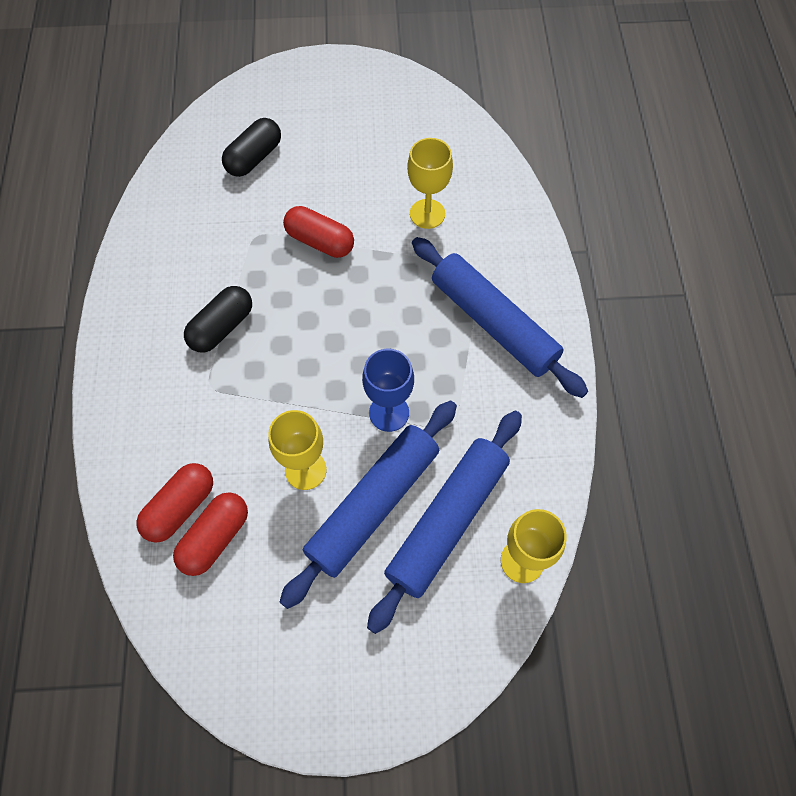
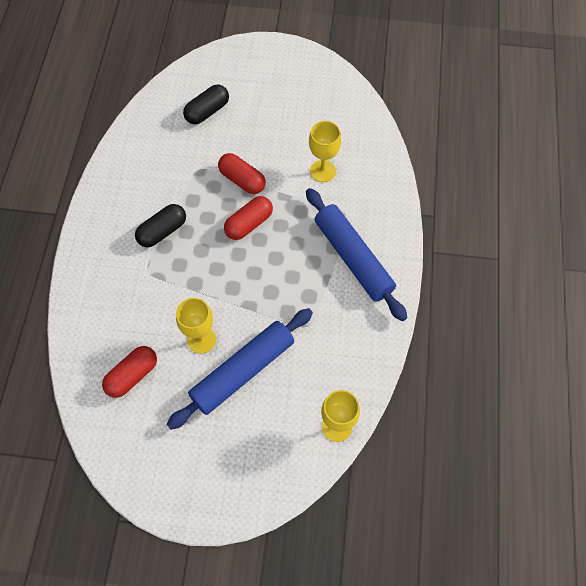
camera: 10 degrees right, 0 degrees up
red capsule [136,463,213,543] -> red capsule moved to [224,196,273,240]
blue goblet [362,349,414,432] -> none
blue rolling pin [367,411,522,634] -> none

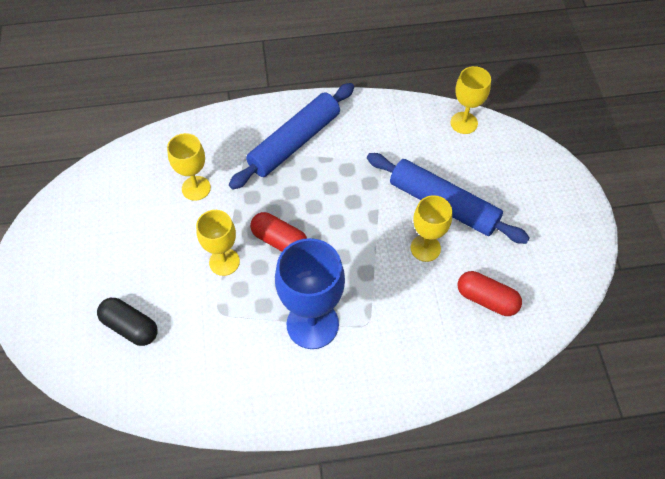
camera: 105 degrees left, 5 degrees down
black capsule [135,204,186,248] -> blue goblet [275,238,345,349]
red capsule [218,153,266,194] -> yellow goblet [196,210,240,276]

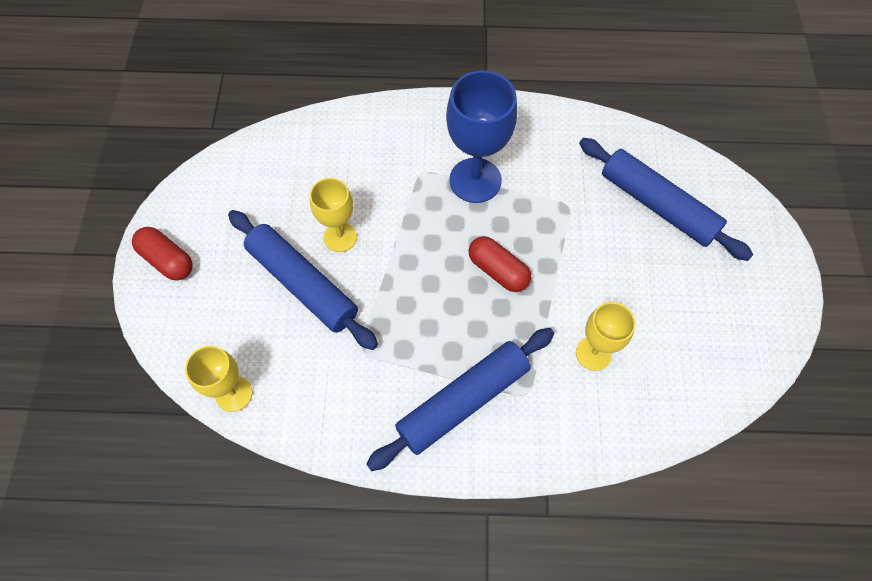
camera: 170 degrees left, 5 degrees up
black capsule [97,298,158,346] -> blue rolling pin [579,138,753,261]
yellow goblet [196,210,240,276] -> none
red capsule [458,271,522,316] -> red capsule moved to [132,227,193,280]

